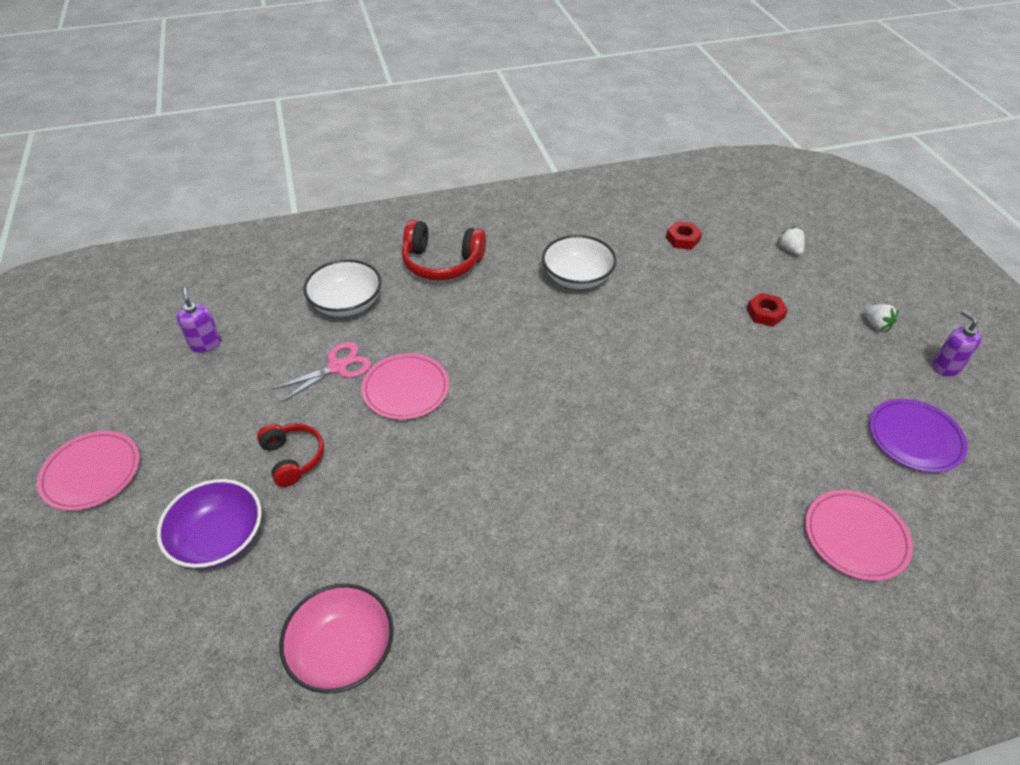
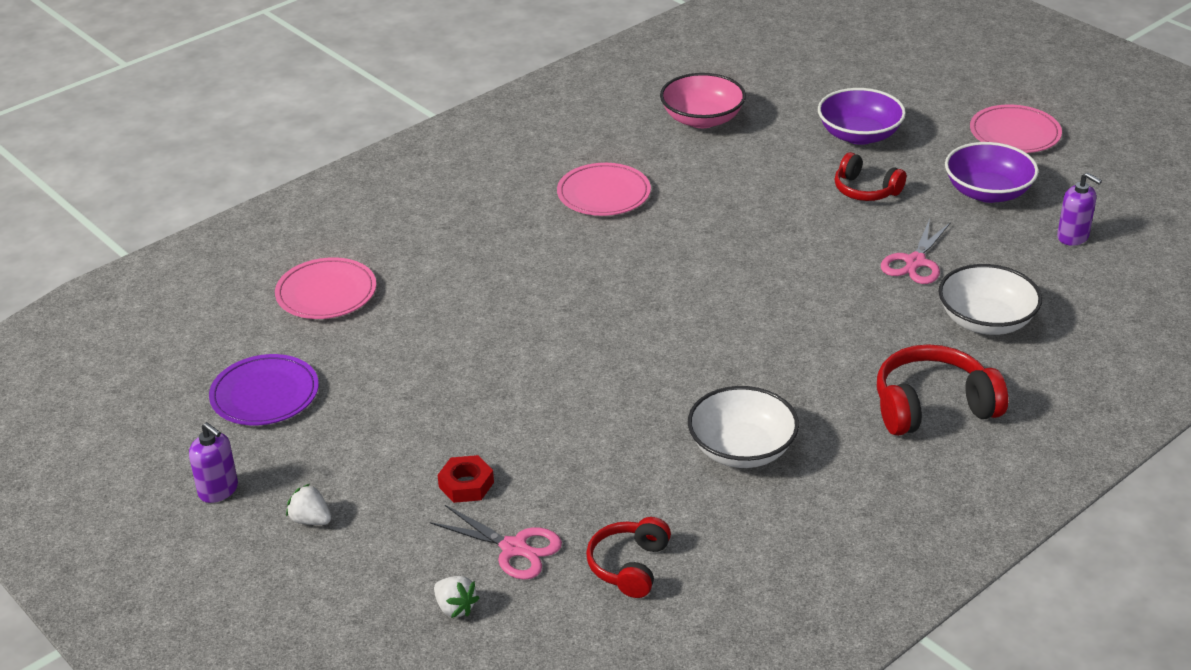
camera: 155 degrees right, 10 degrees down
pink plate [361,353,449,420] -> pink plate moved to [557,163,651,216]
red nut [666,221,702,250] -> red headphones [586,517,671,598]
none -> pink scissors [430,505,562,580]
none -> purple bowl [945,142,1039,203]

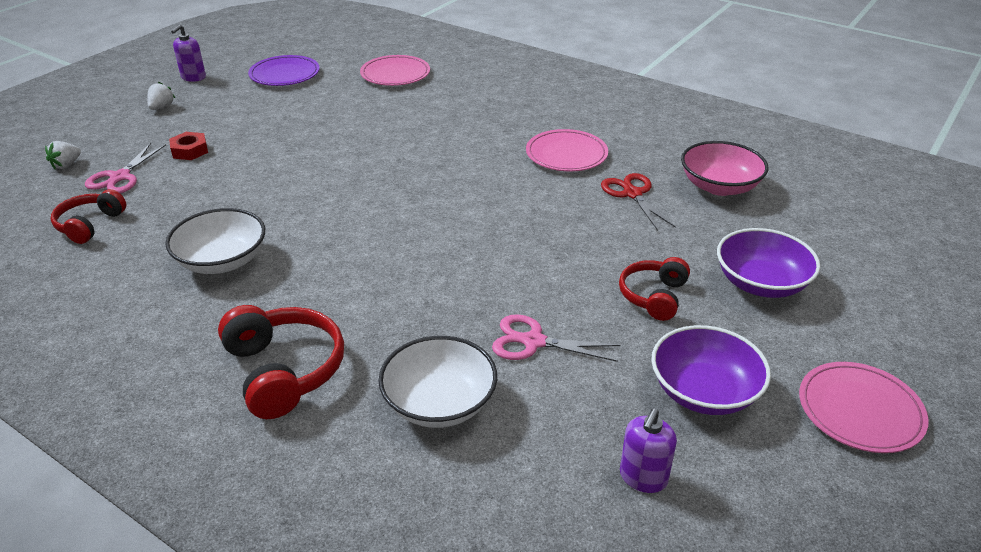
camera: 75 degrees right, 0 degrees up
red headphones [586,517,671,598] -> red headphones turned 75 degrees counterclockwise [51,189,126,244]
none -> red scissors [601,173,676,231]

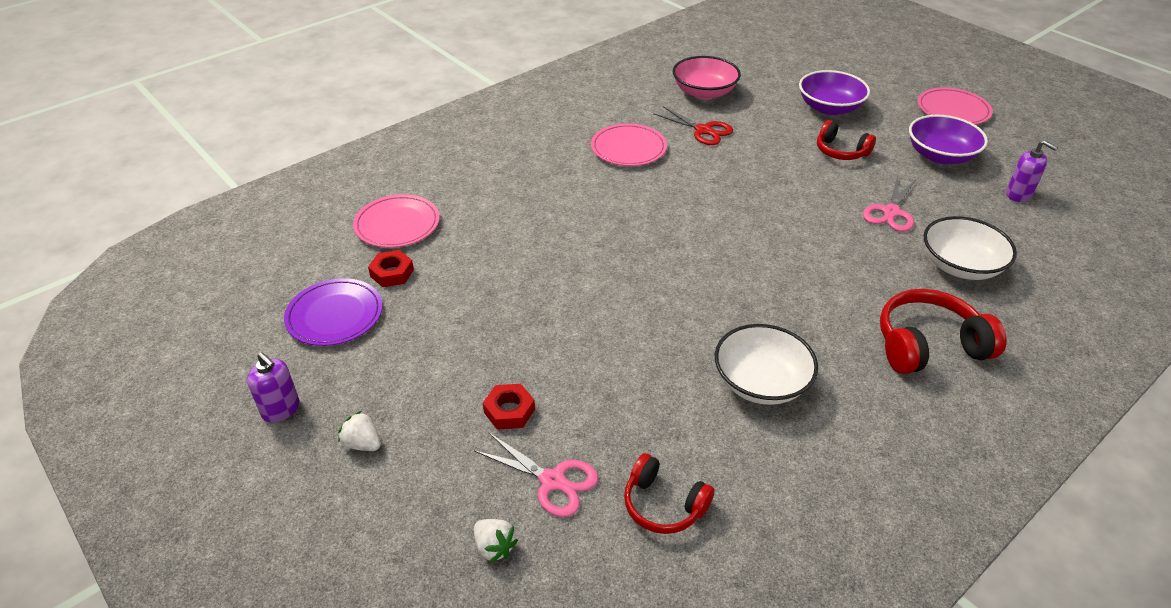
camera: 75 degrees left, 5 degrees up
red scissors [601,173,676,231] -> red scissors turned 135 degrees counterclockwise [653,106,733,145]
none -> red nut [368,250,414,287]

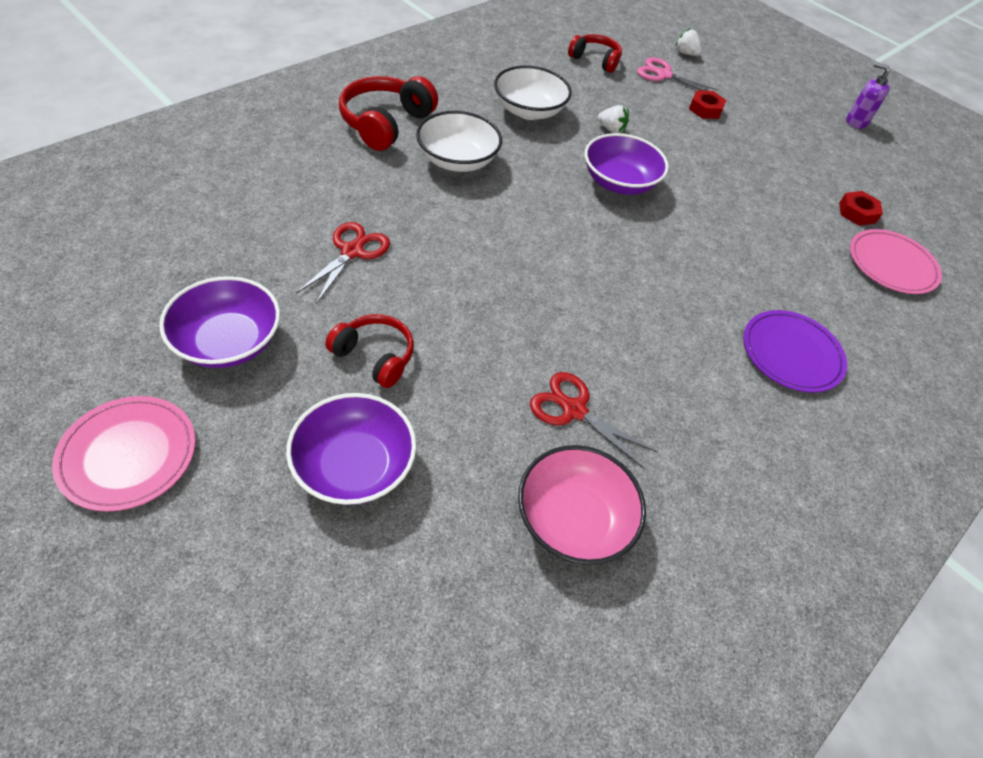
camera: 170 degrees right, 10 degrees up
purple plate [284,278,383,346] -> purple plate moved to [743,310,847,393]
white strawberry [338,411,381,451] -> white strawberry moved to [598,105,629,133]
pink plate [591,123,667,166] -> none
pink scissors [863,176,915,232] -> red scissors [296,222,390,304]
red headphones [880,289,1007,374] -> red headphones turned 135 degrees clockwise [339,76,438,151]
white bowl [924,216,1017,280] -> white bowl moved to [416,111,502,172]
purple soap dispenser [1006,140,1058,202] -> none
none -> purple bowl [585,133,669,195]

